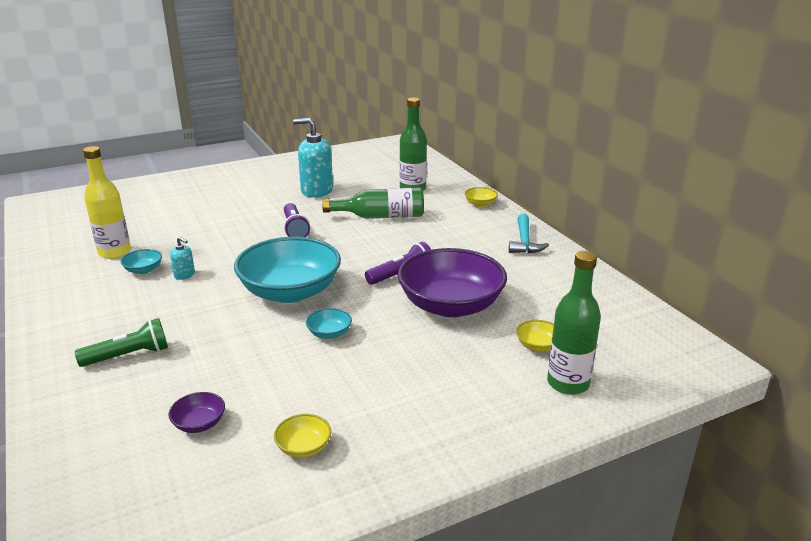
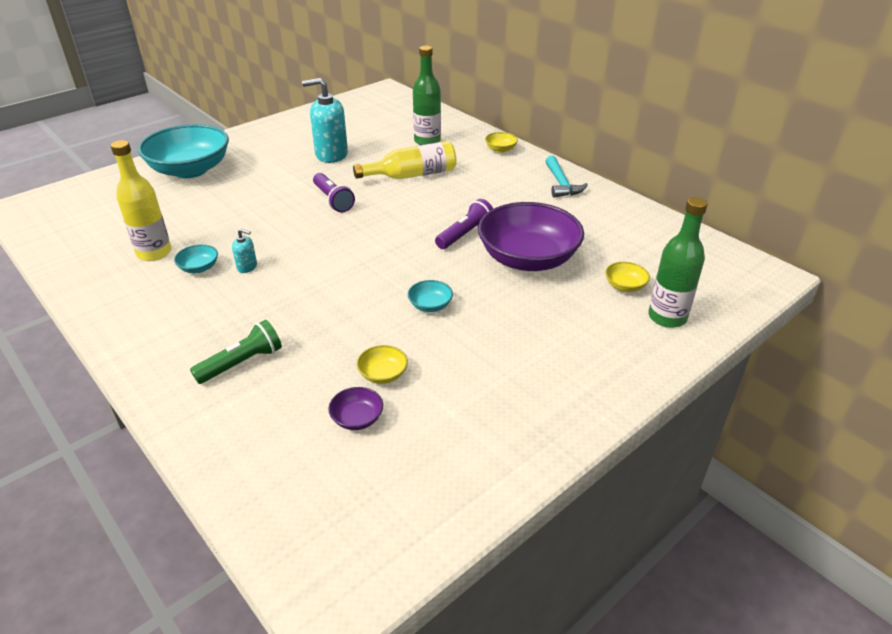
camera: 15 degrees left, 10 degrees up
turquoise bowl [234,237,341,303] -> turquoise bowl moved to [138,124,229,178]
yellow bowl [274,414,331,458] -> yellow bowl moved to [357,345,408,384]
green bottle [322,188,424,219] -> yellow bottle [353,141,456,179]

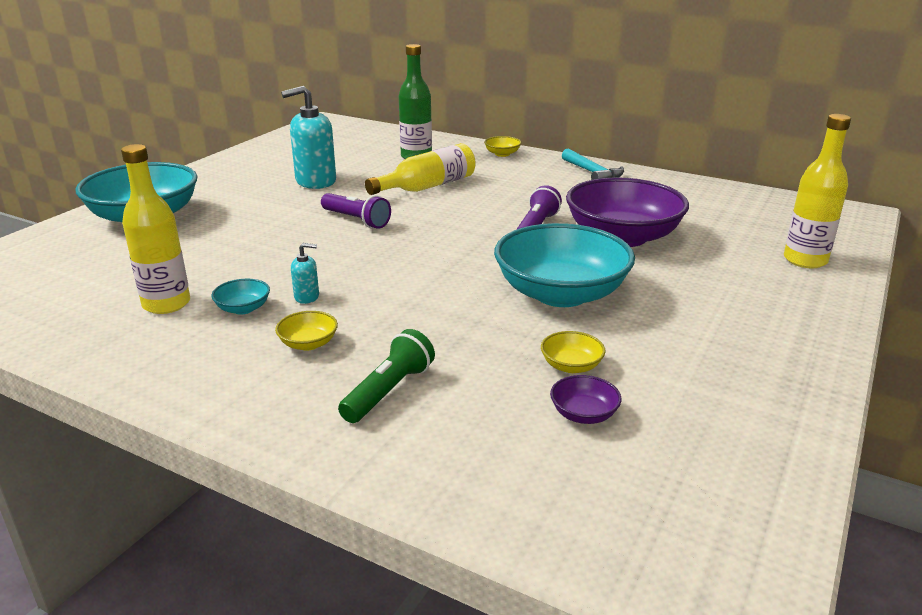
camera: 20 degrees left, 10 degrees down
turquoise bowl [408,280,453,312] -> turquoise bowl [494,223,635,307], size x2.49
yellow bowl [605,262,650,292] -> yellow bowl moved to [275,311,338,351]
green bottle [648,197,708,328] -> yellow bottle [784,114,851,268]

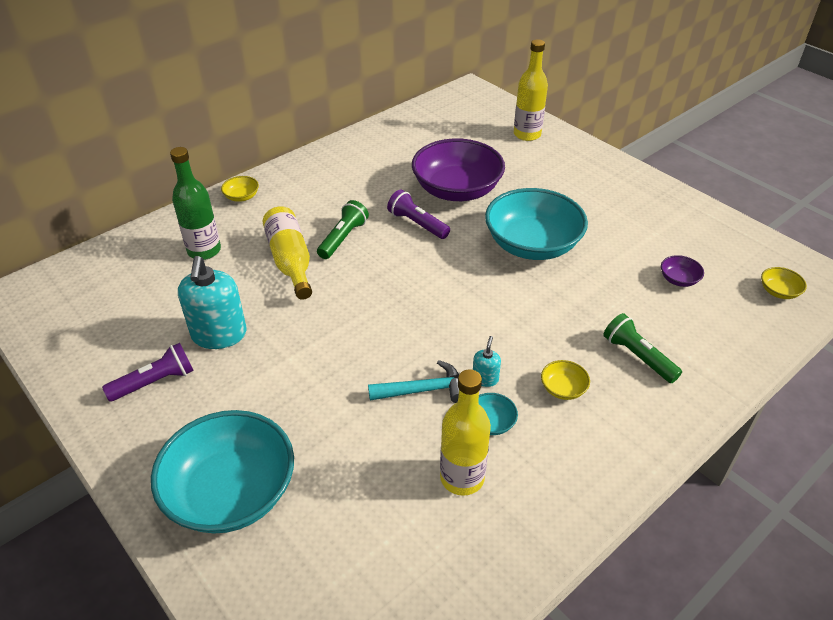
camera: 70 degrees left, 15 degrees up
purple flashlight [321,193,391,229] -> purple flashlight moved to [102,343,194,402]
yellow bowl [541,331,605,373] -> yellow bowl moved to [761,267,807,299]
turquoise hammer [562,148,624,180] -> turquoise hammer moved to [368,360,459,403]
none -> green flashlight [317,200,369,259]

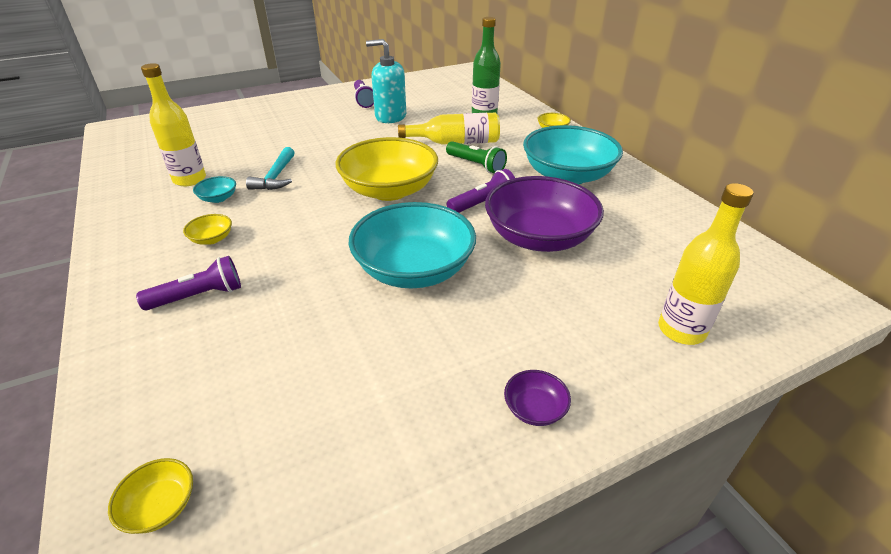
camera: 105 degrees right, 5 degrees down
turquoise bowl [151,410,294,534] -> turquoise bowl moved to [523,125,623,185]
turquoise soap dispenser [473,336,501,387] -> none
green flashlight [603,313,682,383] -> purple flashlight [136,256,241,310]
purple bowl [661,255,704,287] -> purple bowl moved to [504,370,571,426]
none -> yellow bowl [335,137,438,201]

